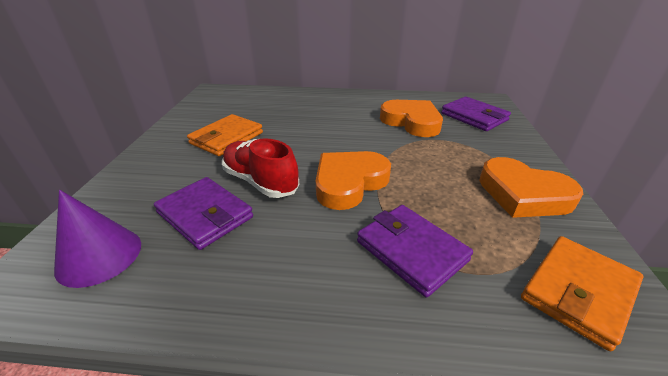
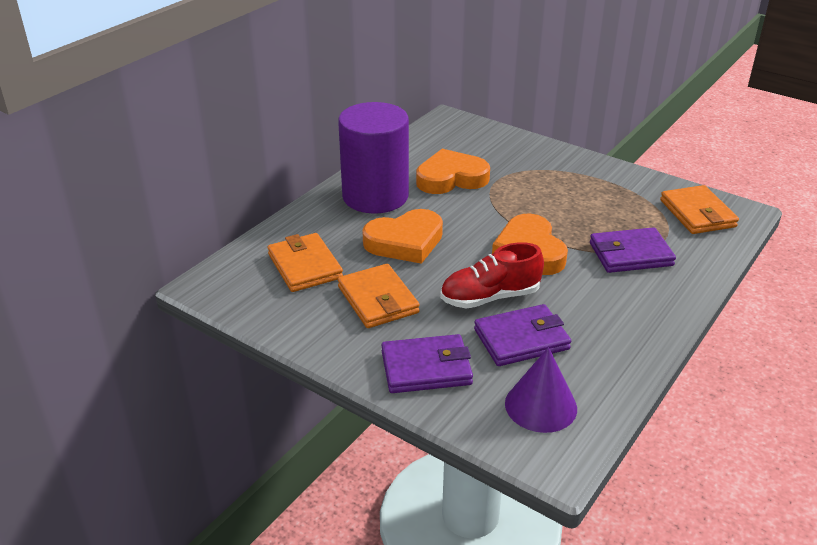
camera: 60 degrees left, 0 degrees up
purple wallet [441,96,511,131] -> purple wallet moved to [381,334,473,393]
orange heart [479,157,583,218] -> orange heart moved to [362,209,443,264]
none -> orange wallet [268,233,343,292]
none -> purple cylinder [338,102,409,213]

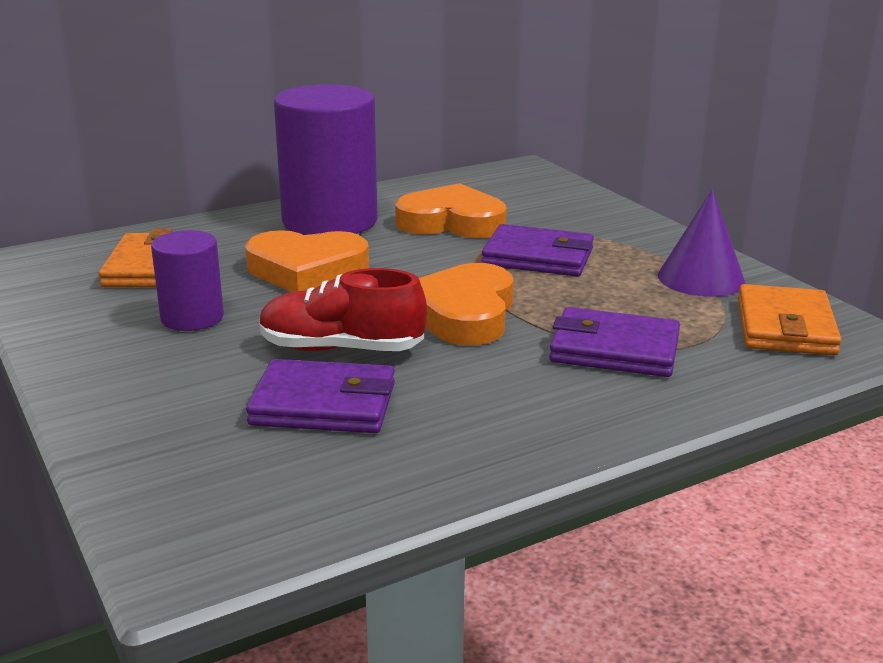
camera: 25 degrees right, 10 degrees down
orange wallet [338,264,420,328] -> purple cylinder [151,230,224,331]
purple wallet [381,334,473,393] -> purple wallet moved to [481,224,594,276]
purple cone [505,347,577,433] -> purple cone moved to [658,189,745,297]

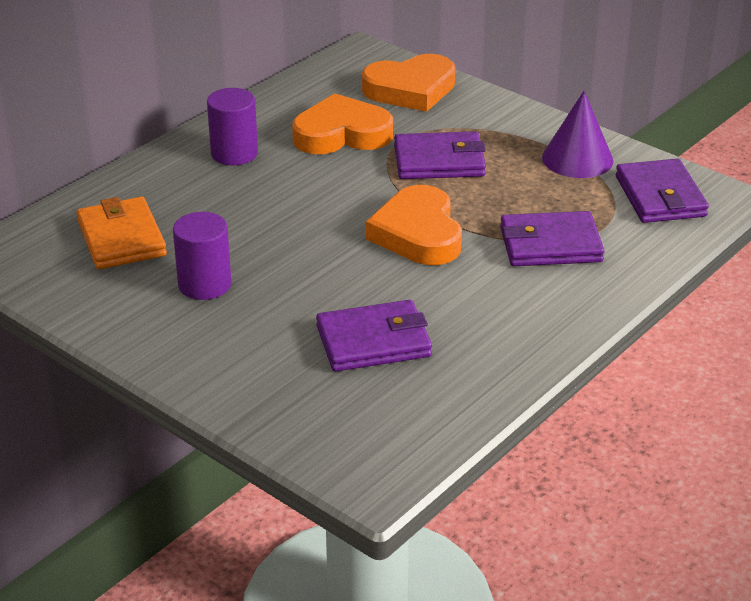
camera: 20 degrees left, 10 degrees up
orange heart [245,230,369,292] -> orange heart moved to [362,54,456,112]
red shoe [259,268,427,351] -> none
purple cylinder [274,84,377,235] -> purple cylinder [207,88,258,165], size x0.53
orange wallet [738,284,842,356] -> purple wallet [616,159,709,223]

